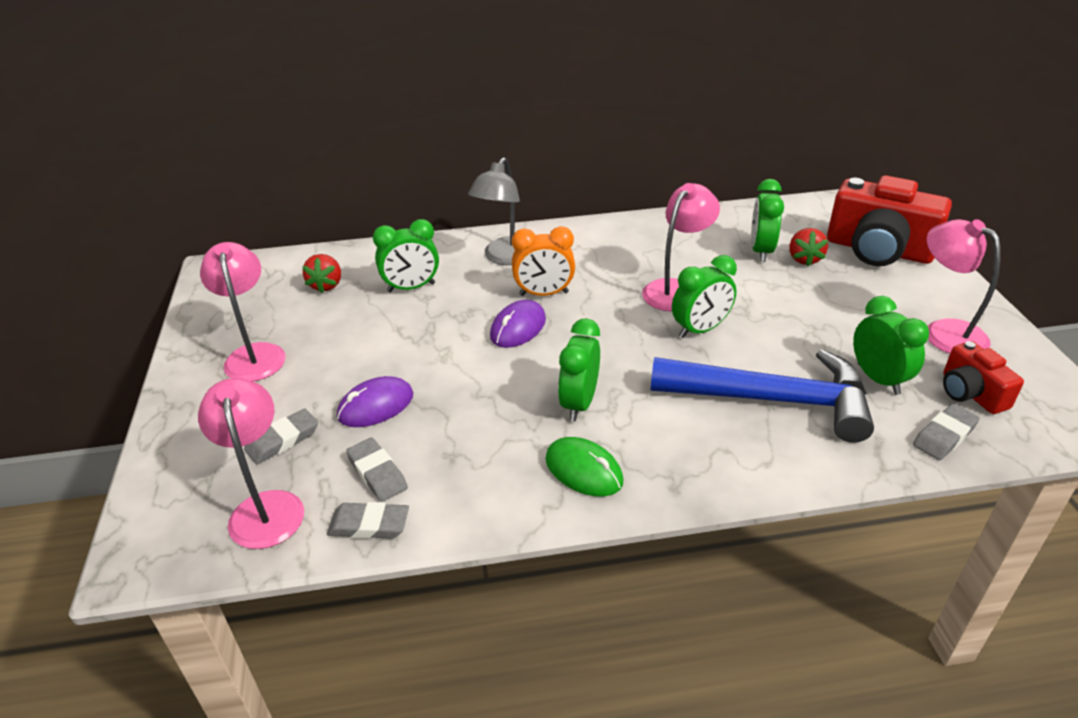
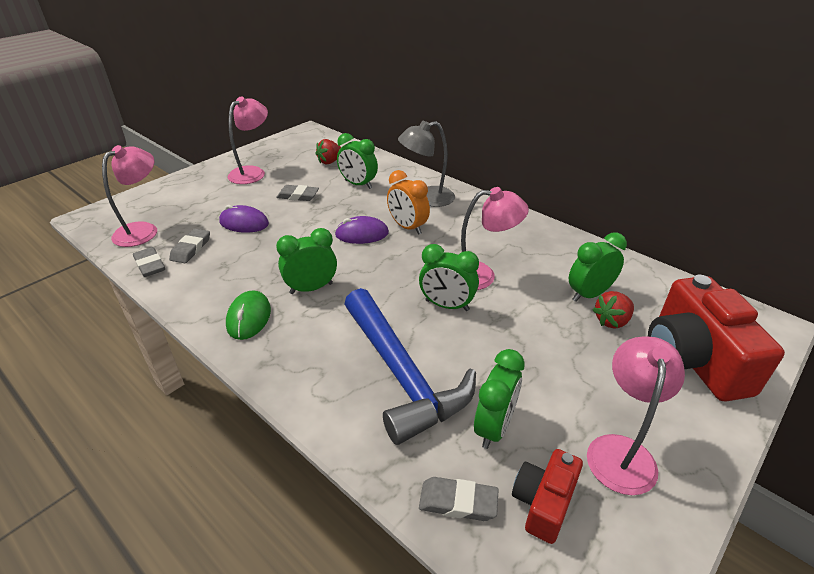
camera: 50 degrees right, 0 degrees up
grey eraser [244,408,318,464] -> grey eraser moved to [276,185,319,201]

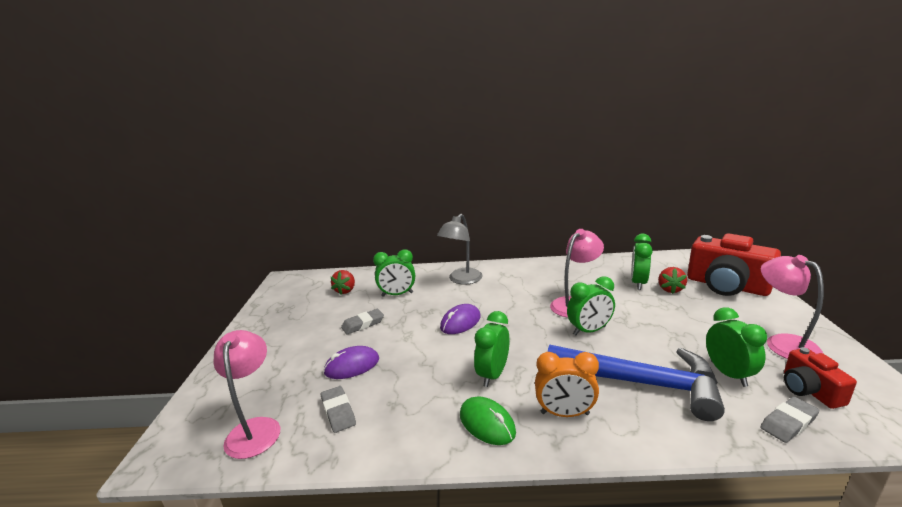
camera: 40 degrees left, 15 degrees down
grey eraser [133,247,165,277] -> none
pink lamp [228,96,268,184] -> none
orange clock [387,170,430,235] -> orange clock moved to [535,352,599,417]

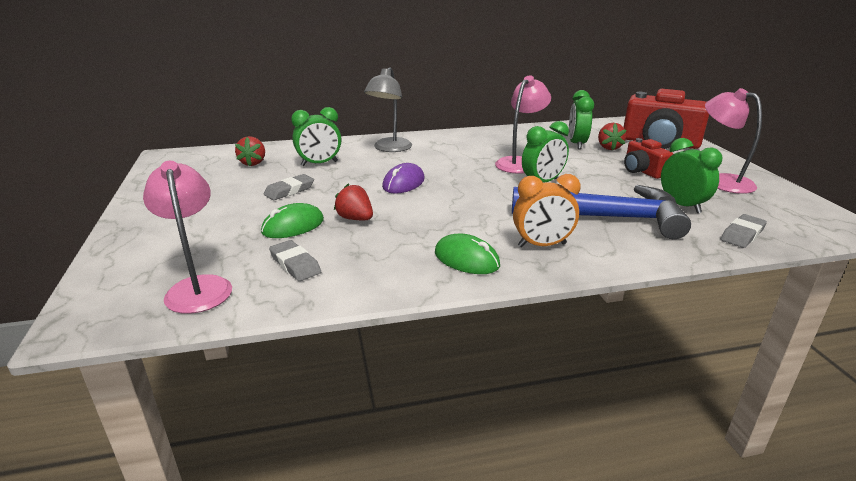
camera: 15 degrees left, 5 degrees up
purple mouse [323,346,379,379] -> green mouse [261,203,324,238]
green clock [474,311,510,387] -> none
red camera [784,347,857,409] -> red camera moved to [624,138,673,179]
none -> red strawberry [334,184,373,220]

